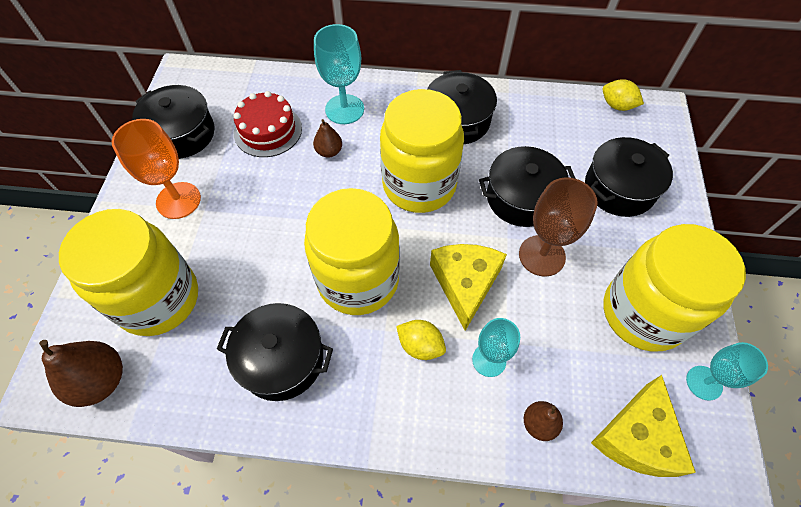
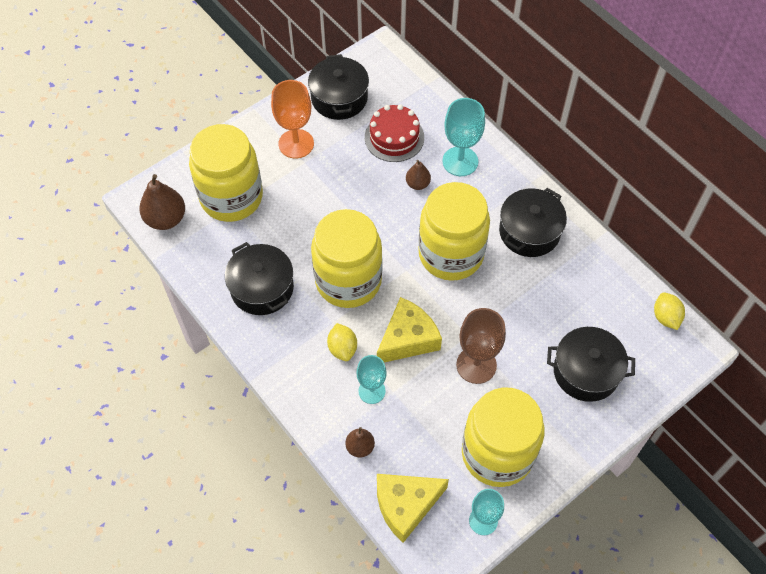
camera: 45 degrees right, 0 degrees up
black pot [479,146,576,227] -> none

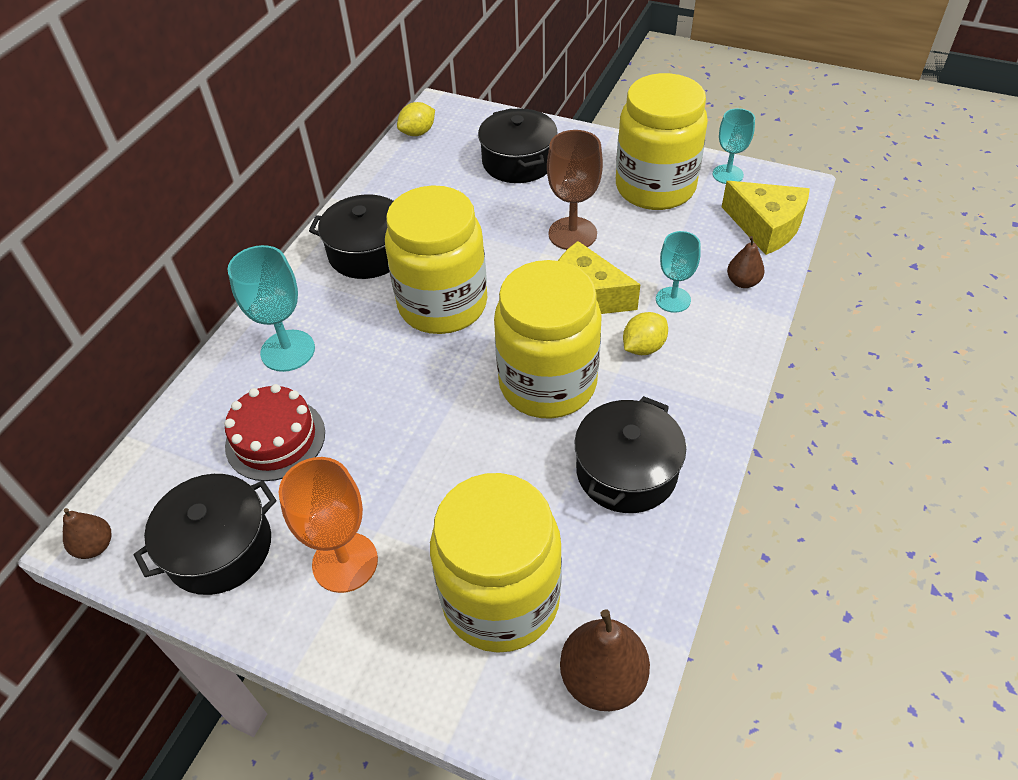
camera: 115 degrees left, 10 degrees down
brown pear [406,160,431,190] -> brown pear moved to [63,508,112,559]

